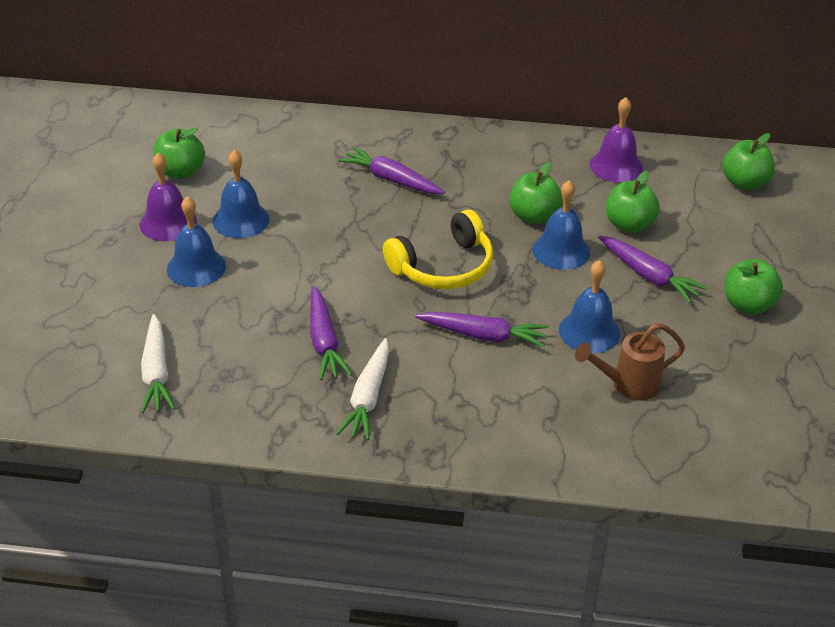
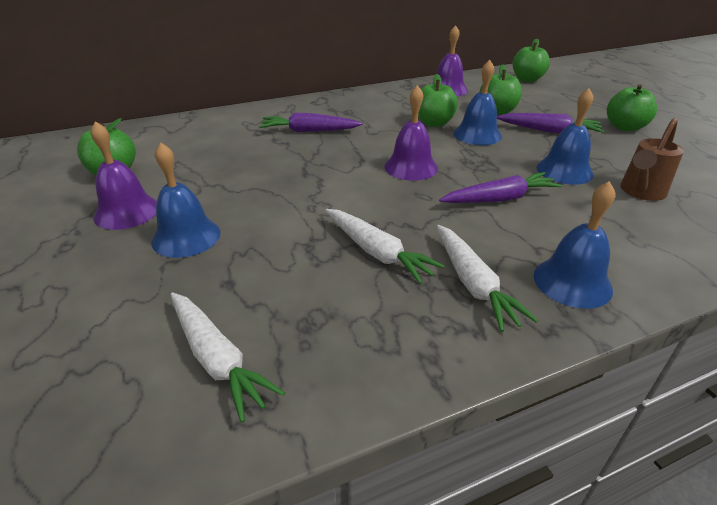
camera: 30 degrees left, 5 degrees down
blue bell [213,150,270,238] -> blue bell moved to [534,181,615,309]
purple carrot [310,286,352,380] -> white carrot [325,209,445,284]
yellow headphones [383,210,493,289] -> purple bell [384,85,438,181]

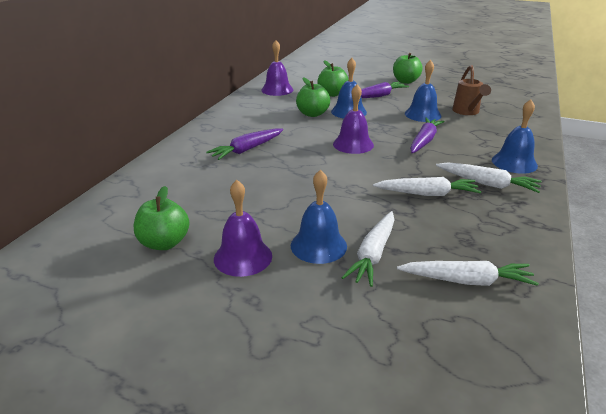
camera: 45 degrees left, 5 degrees down
green apple [513,39,550,82] -> none
none -> white carrot [342,211,394,287]

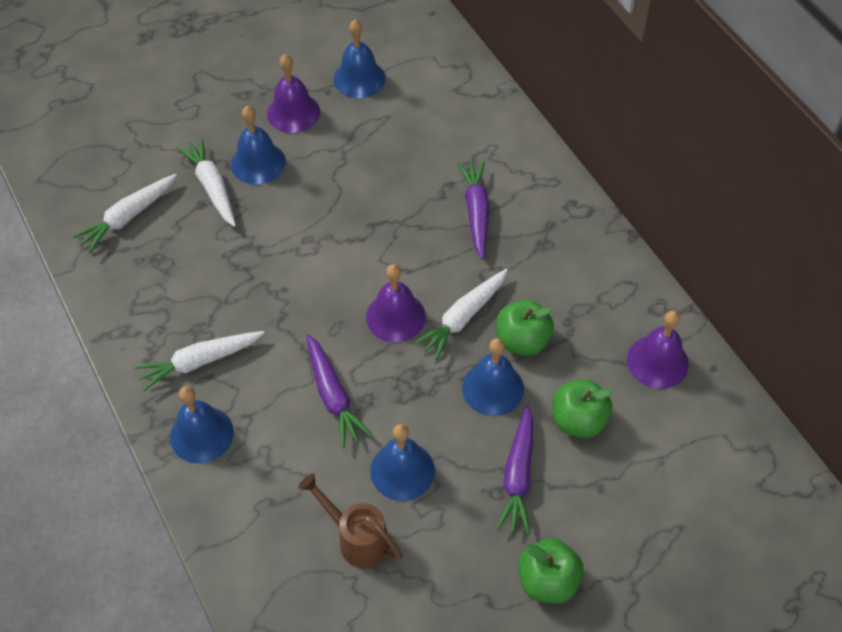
camera: 130 degrees right, 25 degrees up
green apple [134,186,189,250] -> blue bell [334,19,385,98]
white carrot [373,177,481,196] -> white carrot moved to [414,269,508,360]

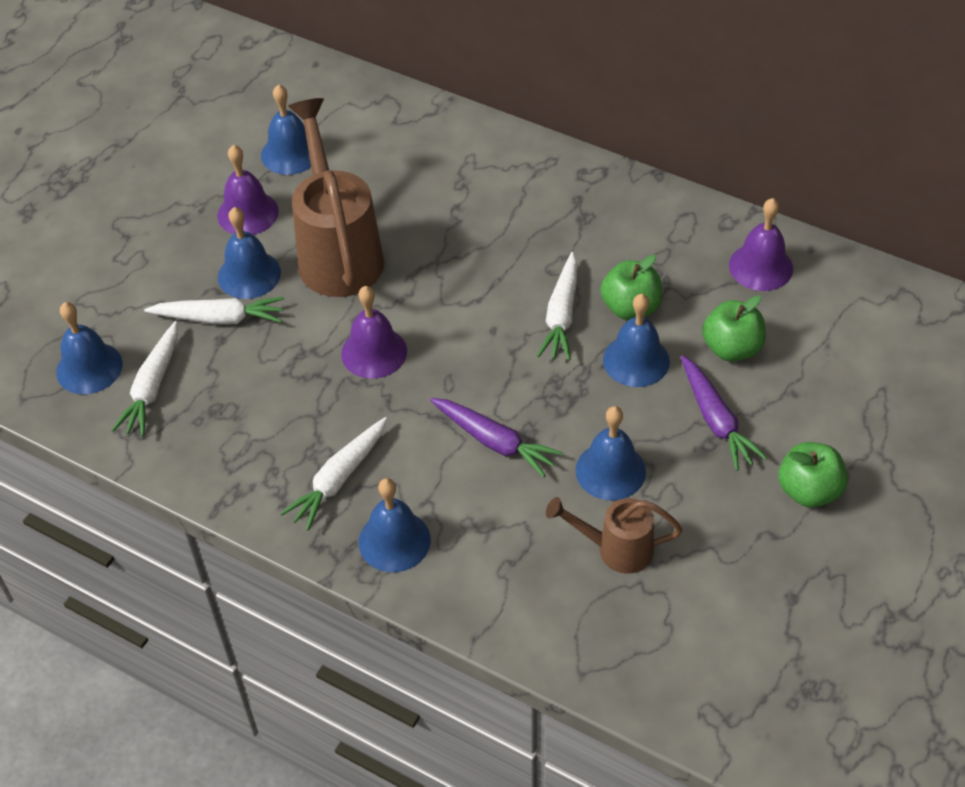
camera: 30 degrees left, 5 degrees down
white carrot [177,138,236,227] -> white carrot turned 150 degrees clockwise [144,297,284,324]
purple bell [366,264,426,342] -> purple bell moved to [341,286,407,379]
purple carrot [457,160,490,259] -> none
none -> blue bell [56,302,123,394]
none -> brown watering can [288,98,384,297]

